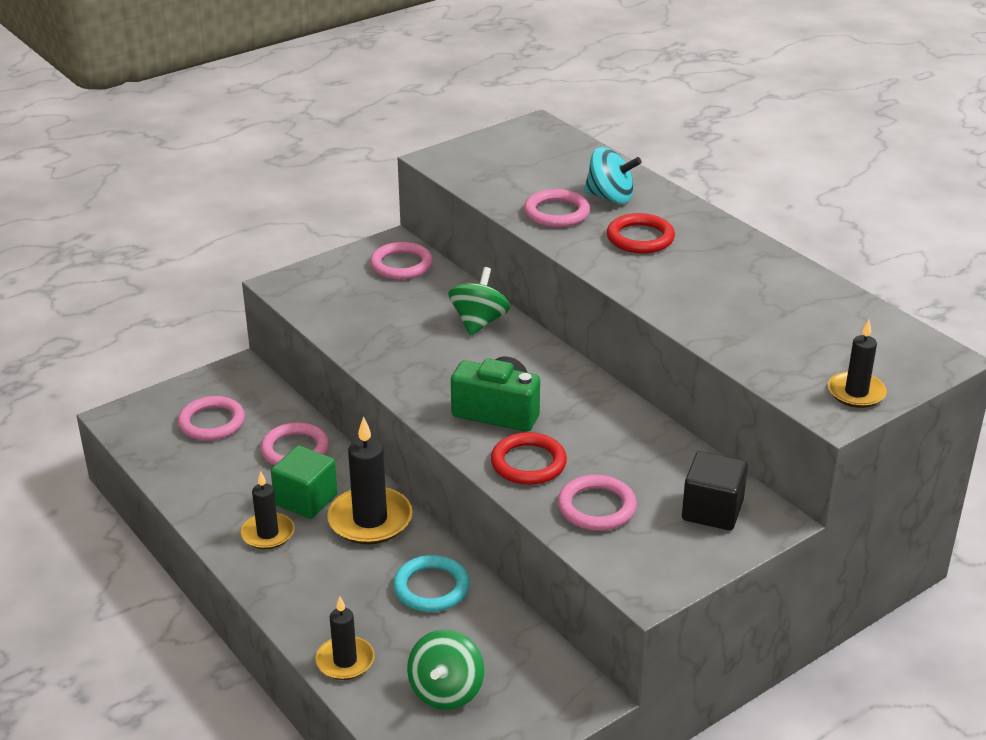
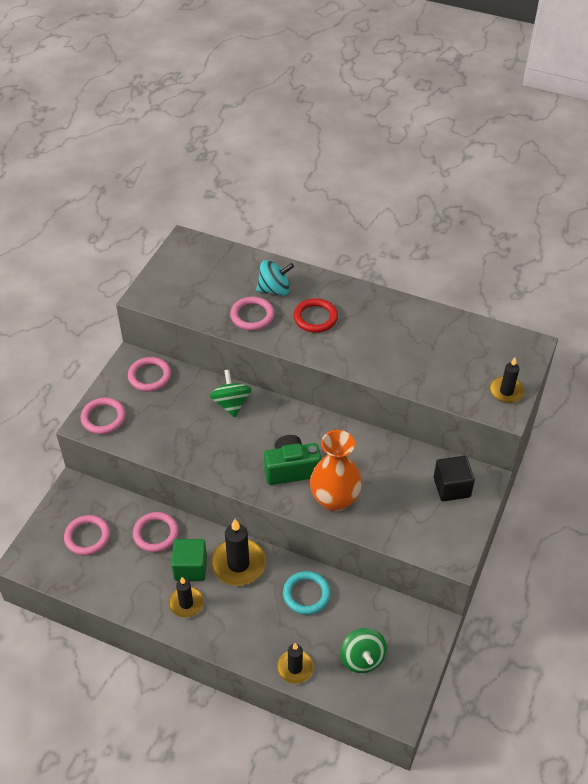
camera: 30 degrees left, 15 degrees up
red ring [491,432,567,485] -> orange vase [310,430,362,512]
pink ring [558,475,637,531] -> pink ring moved to [81,398,126,434]

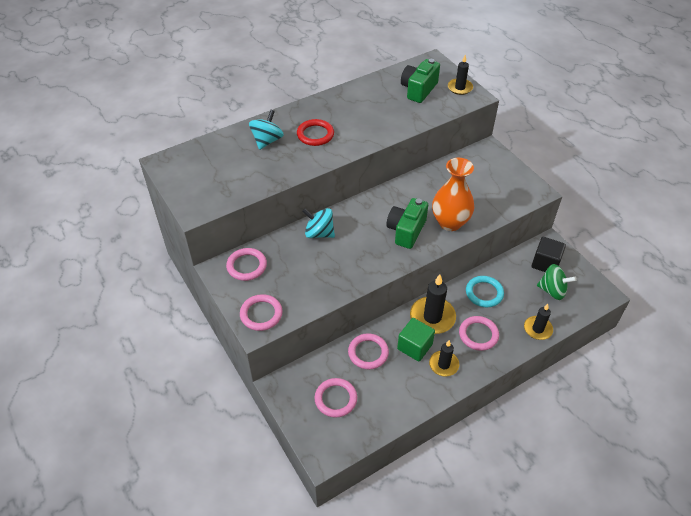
camera: 55 degrees left, 0 degrees up
green spinning top [210,370,252,418] -> turquoise spinning top [302,208,335,238]
pink ring [230,297,275,331] -> pink ring moved to [459,316,499,351]
black cube [434,456,475,502] -> black cube moved to [532,237,566,272]
none -> green camera [401,59,440,103]

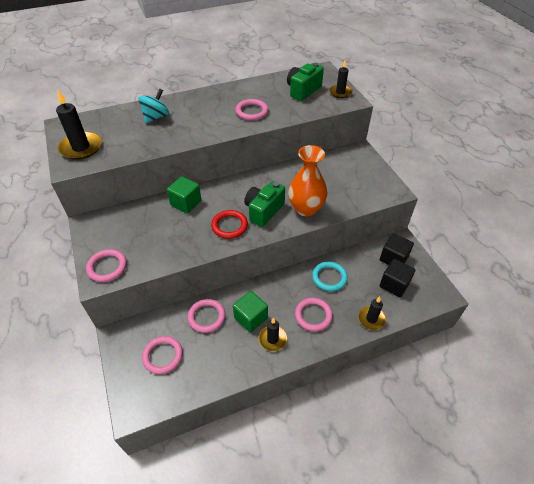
camera: 10 degrees right, 0 degrees up
pink ring [226,248,267,281] -> pink ring moved to [235,99,268,121]
red ring [297,119,334,146] -> red ring moved to [211,210,248,239]
turquoise spinning top [302,208,335,238] -> green cube [167,176,202,214]
black candle [410,274,456,334] -> black candle moved to [56,90,102,160]
green spinning top [537,264,577,300] -> black cube [380,259,415,297]

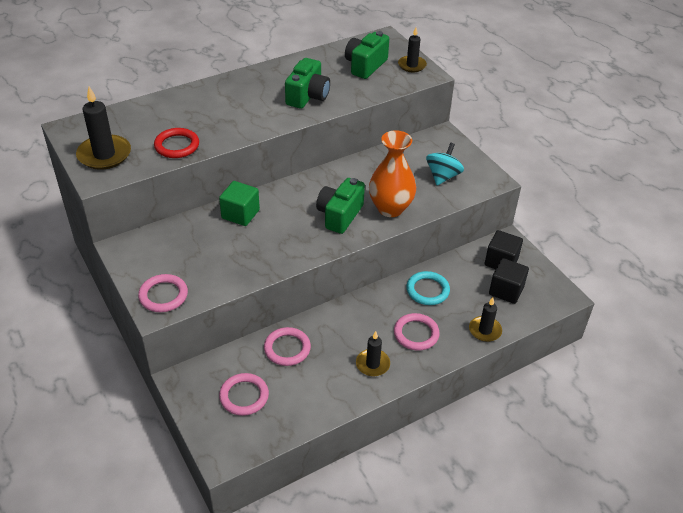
camera: 10 degrees left, 5 degrees down
turquoise spinning top [138,89,169,123] -> turquoise spinning top moved to [426,143,464,185]
red ring [211,210,248,239] -> red ring moved to [154,128,199,158]
green cube [233,291,268,333] -> none
pink ring [235,99,268,121] -> green camera [285,58,330,109]

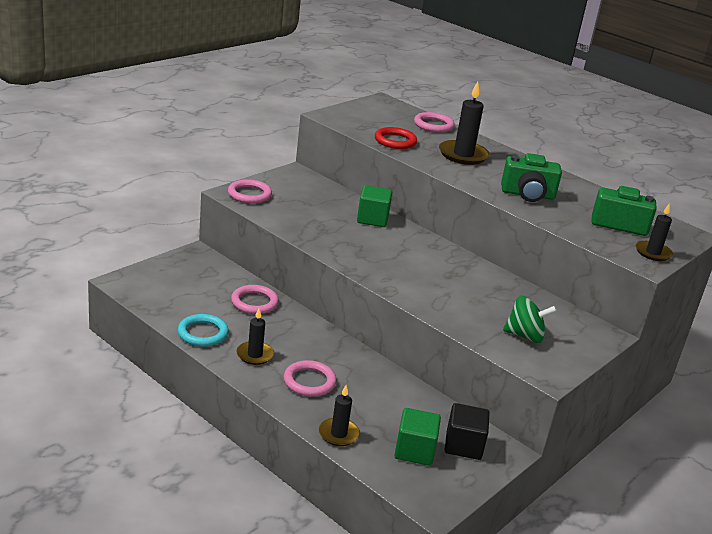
camera: 70 degrees right, 15 degrees down
black candle [76,86,131,170] -> black candle moved to [439,81,490,165]
pink ring [219,373,269,416] -> pink ring moved to [414,112,455,133]
green camera [316,178,365,234] -> none
orange vase [369,130,416,217] -> none
turquoise ring [406,271,450,305] -> turquoise ring moved to [178,314,229,347]
turquoise spinning top [426,143,464,185] -> green spinning top [503,295,557,343]
black cube [489,258,529,304] -> green cube [395,408,441,466]

